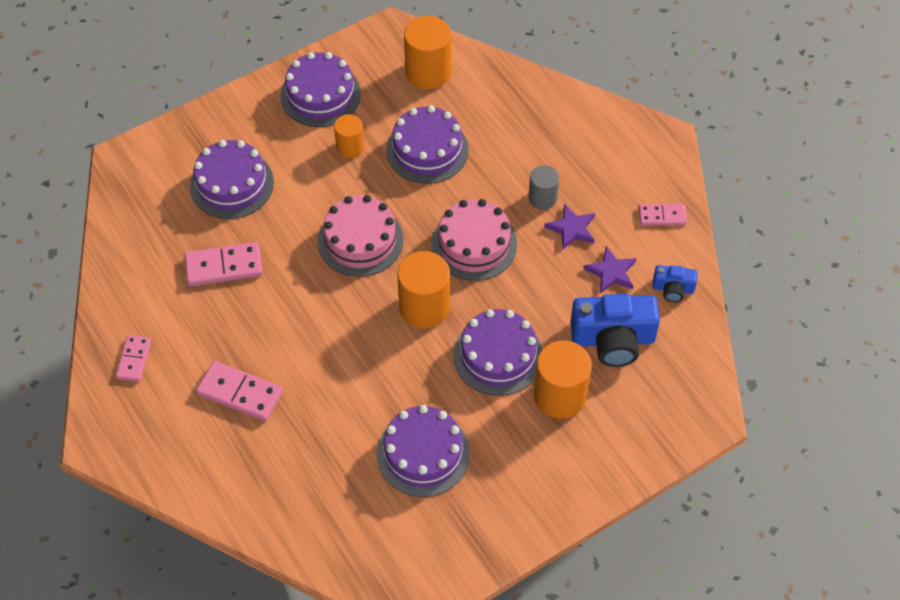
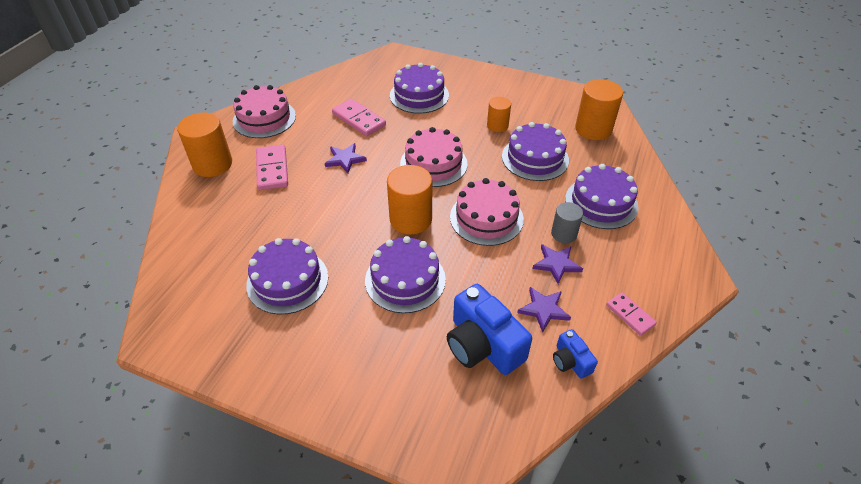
camera: 55 degrees right, 10 degrees down
pink domino [116,335,151,382] -> pink cake [233,85,296,138]
purple cake [280,52,361,127] -> purple cake moved to [565,164,639,229]
orange cylinder [534,340,592,419] -> orange cylinder moved to [177,113,232,177]
none -> purple star [325,143,367,173]

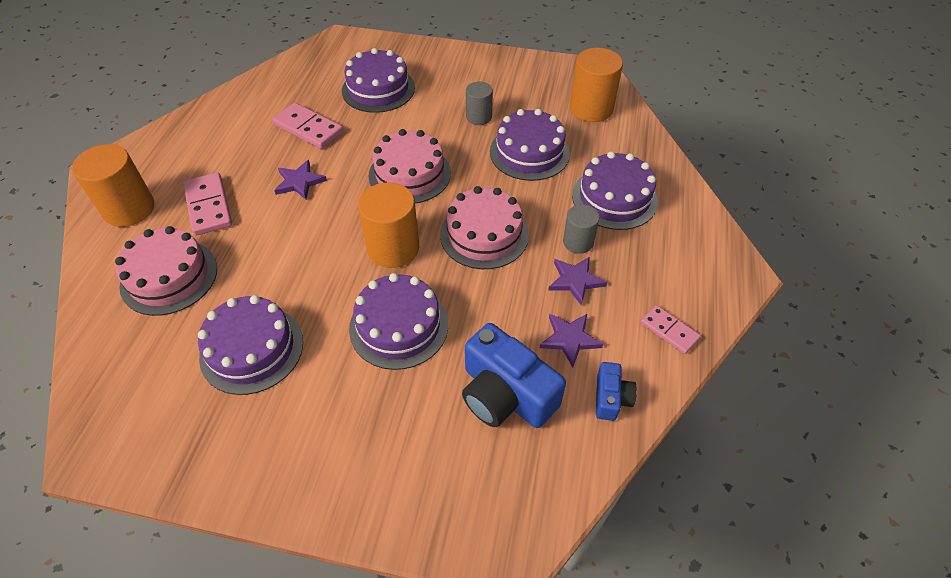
camera: 10 degrees left, 5 degrees up
pink cake [233,85,296,138] -> pink cake moved to [115,226,217,316]
orange cylinder [487,97,511,132] -> grey cylinder [466,82,493,125]
blue camera [553,329,598,379] -> blue camera turned 135 degrees counterclockwise [596,362,637,421]

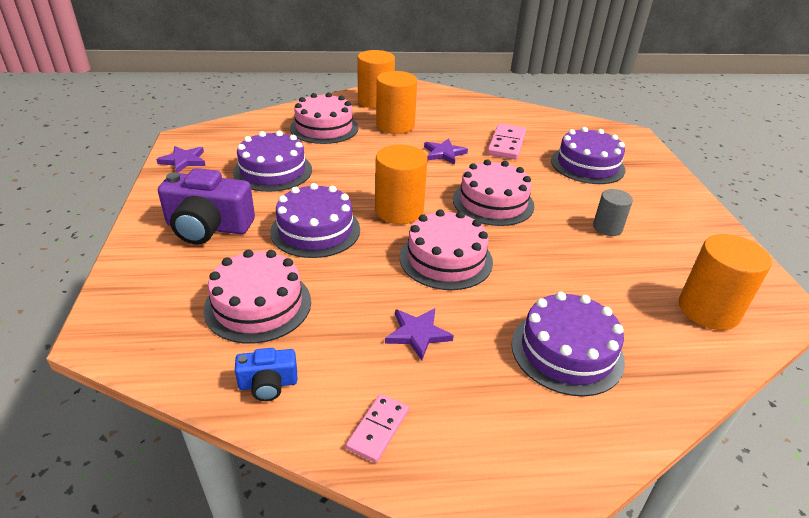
camera: 70 degrees right, 15 degrees down
pink domino [183,172,232,236] -> orange cylinder [376,71,417,134]
blue camera [462,323,566,428] -> pink cake [203,249,311,344]
purple cake [490,109,570,181] -> none
purple star [540,314,603,367] -> purple star moved to [156,146,206,173]
grey cylinder [563,205,599,254] -> none
none -> purple camera [158,168,255,244]

